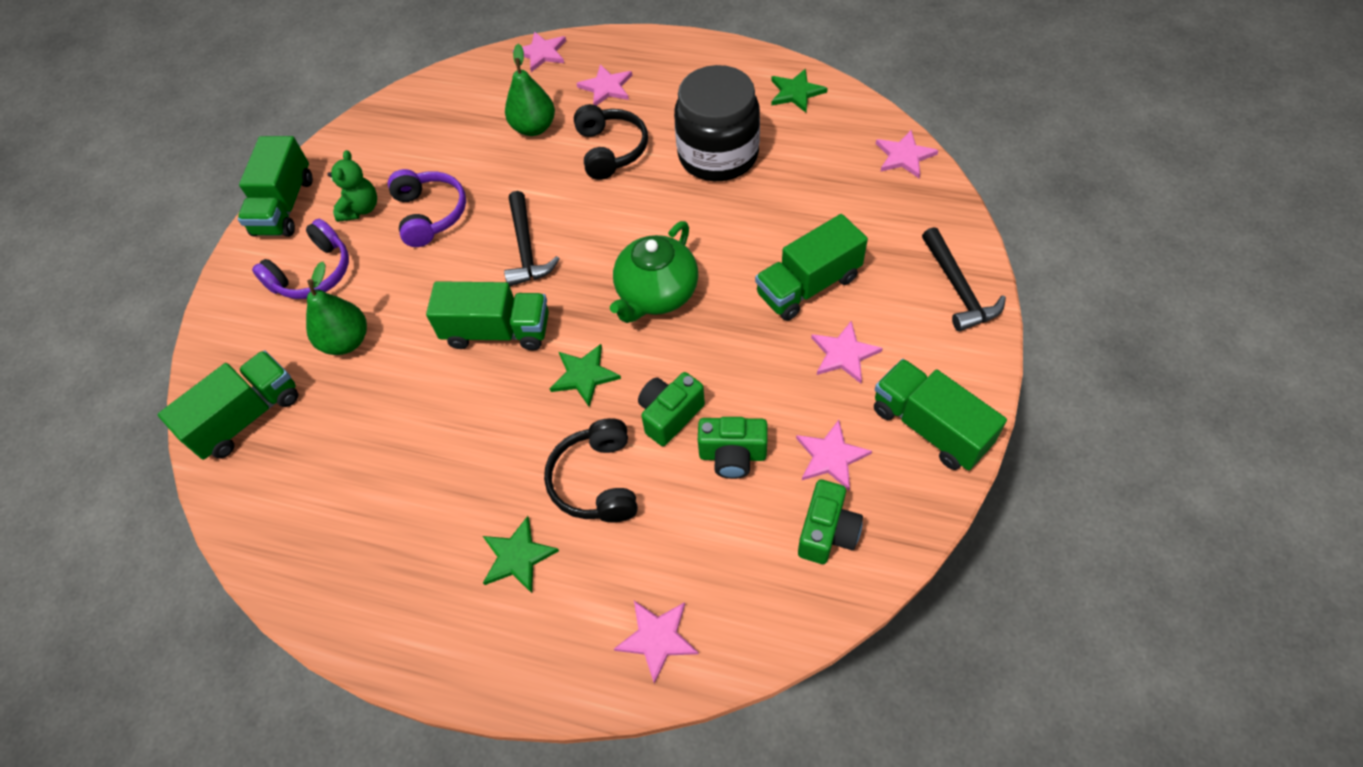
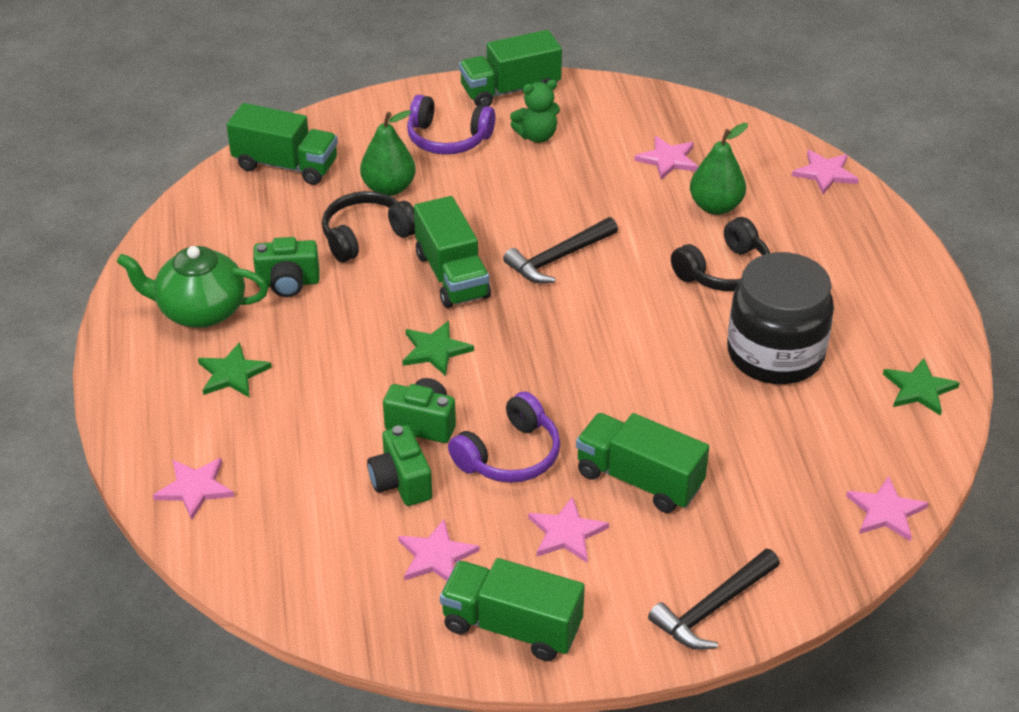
camera: 60 degrees right, 15 degrees down
purple headphones [388,169,466,247] -> purple headphones moved to [448,391,560,483]
black headphones [544,418,638,522] -> black headphones moved to [322,191,415,262]
pink star [576,64,632,106] -> pink star moved to [634,136,698,180]
green teapot [610,221,698,323] -> green teapot moved to [116,246,268,328]
green camera [798,480,863,564] -> green camera moved to [253,237,320,297]
green truck [874,359,1007,470] -> green truck turned 90 degrees counterclockwise [440,558,585,661]

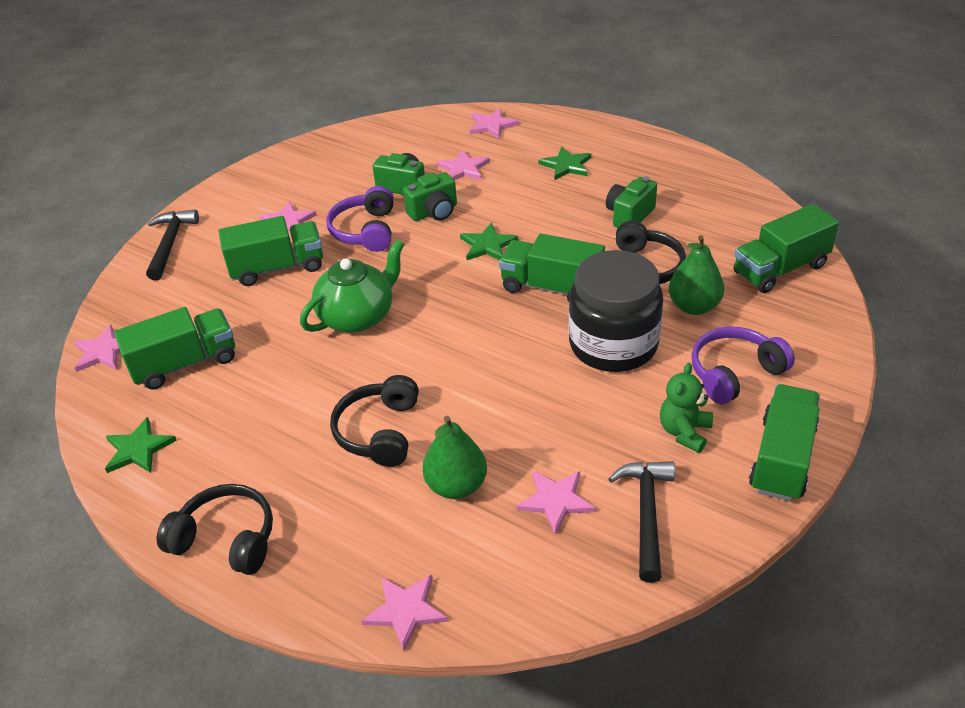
camera: 135 degrees right, 0 degrees up
green teapot [116,246,268,328] -> green teapot moved to [300,239,405,333]
pink star [398,519,480,581] -> pink star moved to [437,149,490,180]
green truck [440,558,585,661] -> green truck moved to [114,307,235,390]
black hammer [503,217,618,284] -> black hammer moved to [608,461,675,583]
black jar [727,252,834,384] -> black jar moved to [569,250,663,372]
none -> black headphones [157,484,273,575]

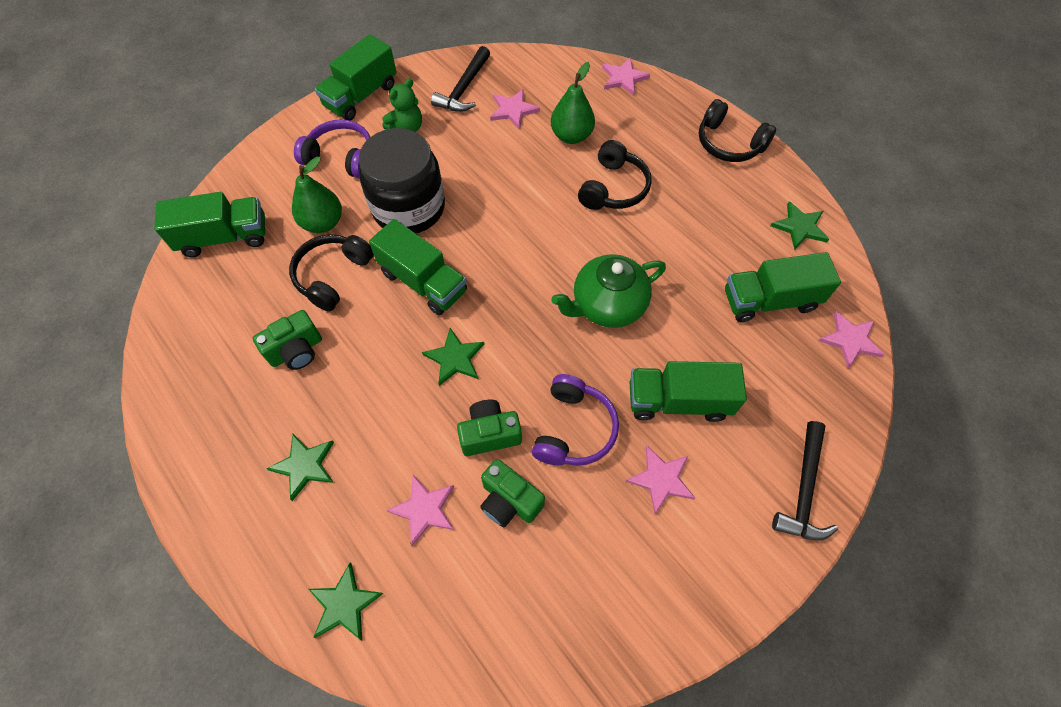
camera: 165 degrees left, 20 degrees up
pink star [470,108,519,139] -> green star [309,563,384,640]
purple headphones [691,326,795,404] -> purple headphones turned 150 degrees counterclockwise [294,119,370,178]

